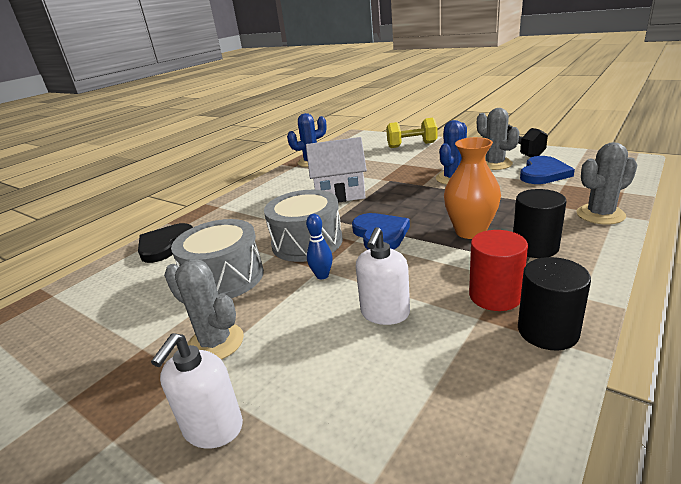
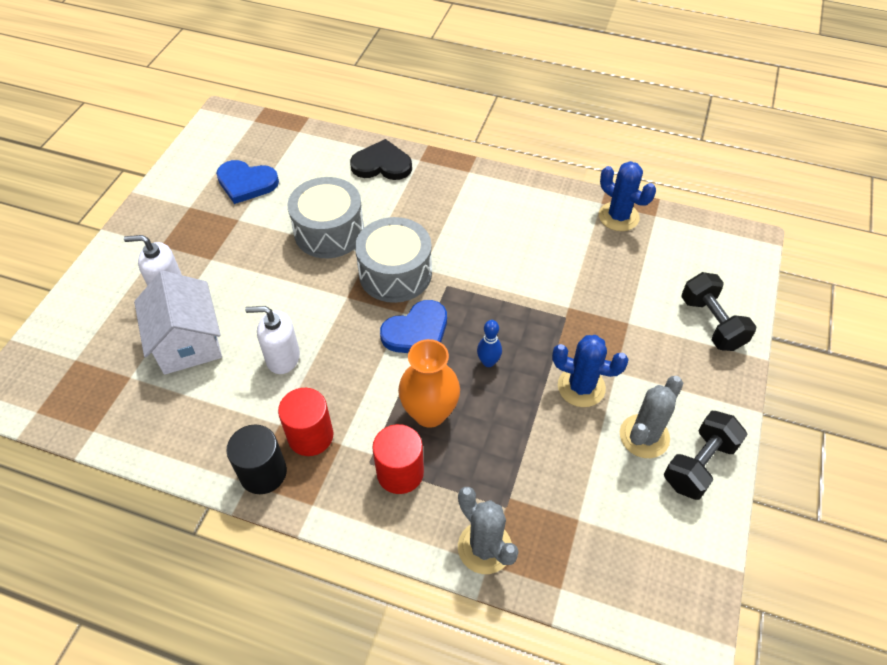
camera: 70 degrees right, 25 degrees up
grey cactus [164,259,244,360] -> none
white house [306,137,367,203] -> white house moved to [134,271,222,375]
blue bowling pin [306,214,333,279] -> blue bowling pin moved to [477,320,502,367]
yellow dumbbell [386,118,437,148] -> black dumbbell [681,272,757,351]
black cylinder [513,189,567,258] -> red cylinder [372,424,424,494]
blue heart [520,156,575,184] -> blue heart moved to [216,160,279,204]

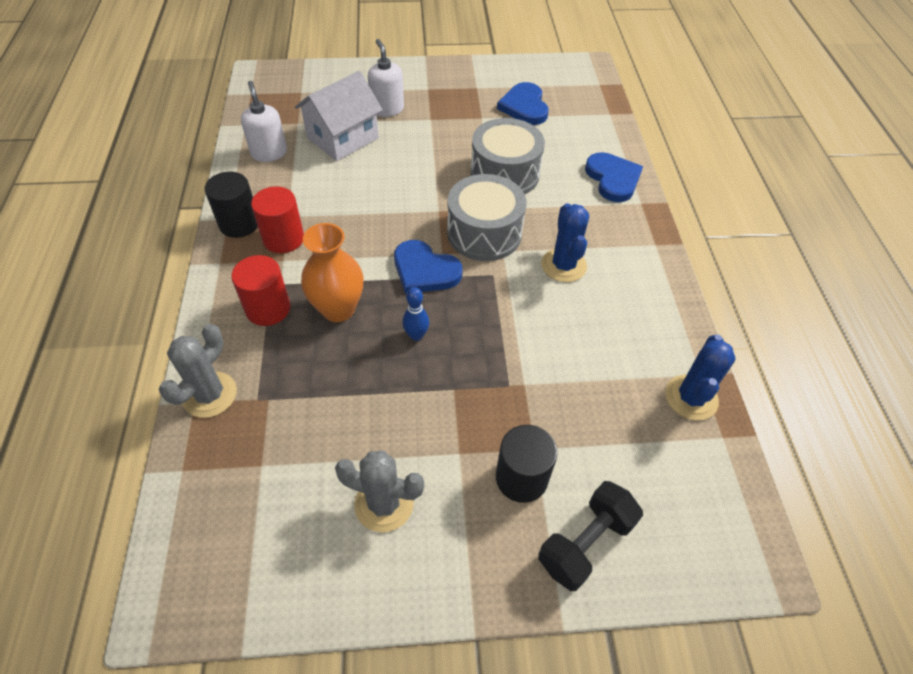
camera: 65 degrees right, 0 degrees up
white soap dispenser [245,306,300,374] -> white soap dispenser moved to [241,81,287,162]
black heart [350,139,412,180] -> blue heart [585,152,643,202]
blue cactus [552,335,629,407] -> blue cactus moved to [541,203,589,282]
black dumbbell [664,411,748,500] -> none
none -> black cylinder [496,425,557,503]

